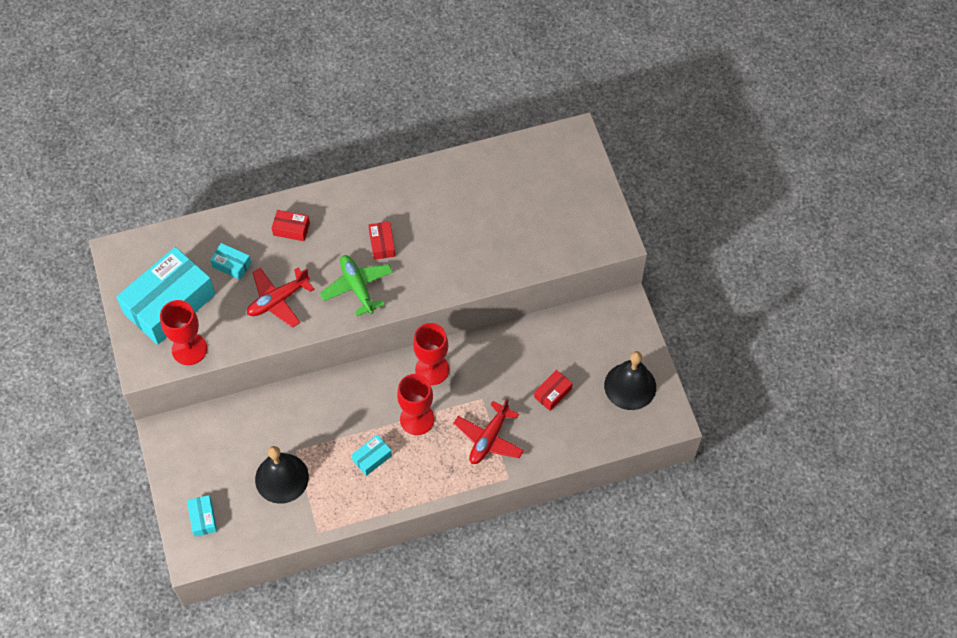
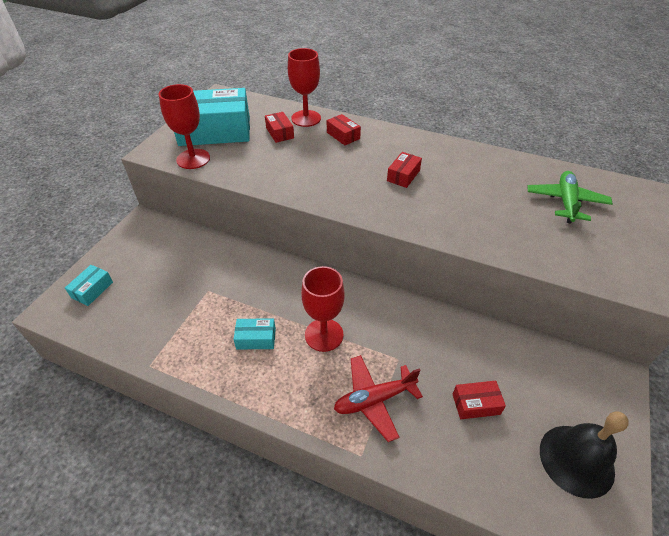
camera: 40 degrees right, 15 degrees down
turquoise box [210,243,251,280] -> red box [265,112,294,143]
red plane [247,268,315,328] -> none
black bell [255,446,309,504] -> none
green plane [320,255,393,316] -> green plane moved to [528,171,613,224]
red goblet [413,323,449,385] -> red goblet moved to [288,48,321,127]

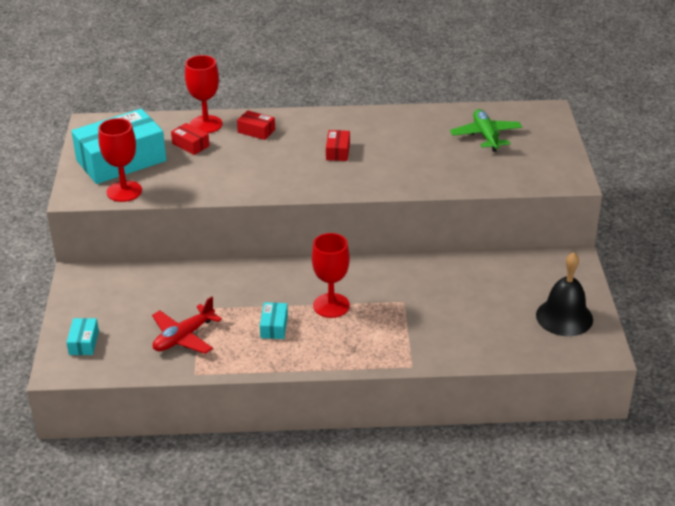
camera: 25 degrees left, 10 degrees down
turquoise box [233,318,276,349] -> turquoise box turned 60 degrees counterclockwise [260,302,288,339]
red plane [334,355,423,442] -> red plane moved to [152,296,222,354]
red box [453,380,506,419] -> none

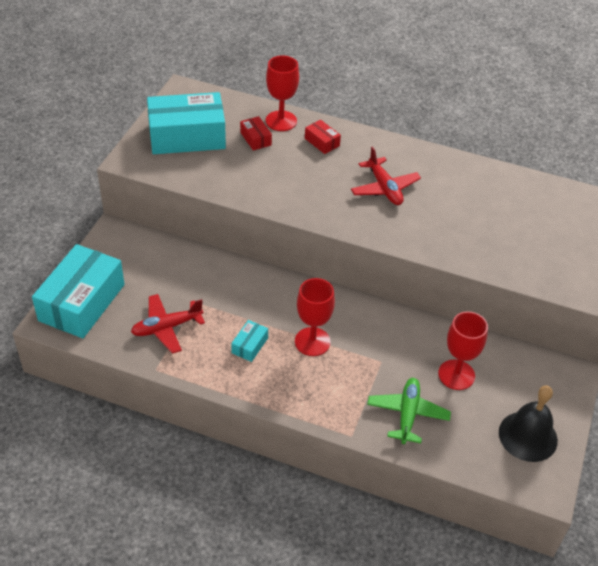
camera: 20 degrees right, 10 degrees up
turquoise box [66,318,99,355] -> turquoise box [32,244,125,338], size x2.34
red goblet [98,118,142,202] -> red goblet moved to [438,311,488,390]
red box [326,130,350,161] -> red plane [351,147,421,205]
green plane [450,109,522,152] -> green plane moved to [367,378,451,444]

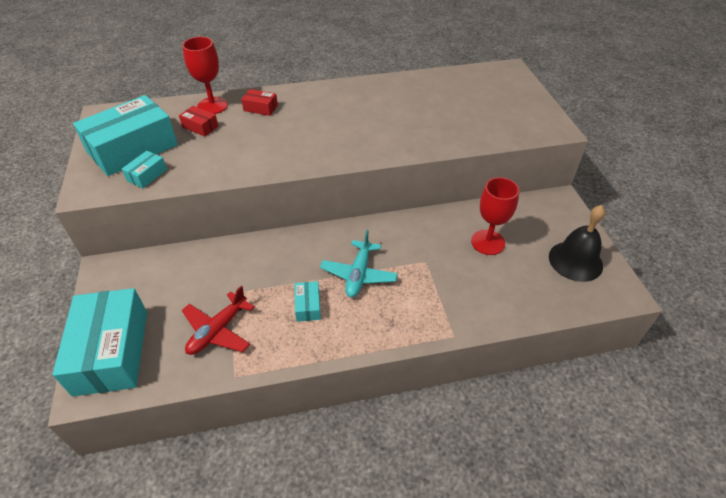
camera: 30 degrees left, 0 degrees up
red goblet [295,278,335,356] -> turquoise plane [320,230,398,297]
red plane [351,147,421,205] -> none
green plane [367,378,451,444] -> none
none -> turquoise box [122,151,167,188]

